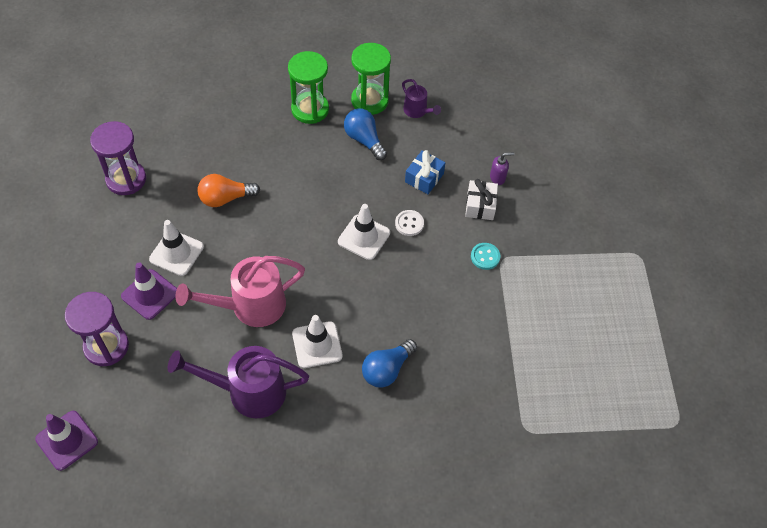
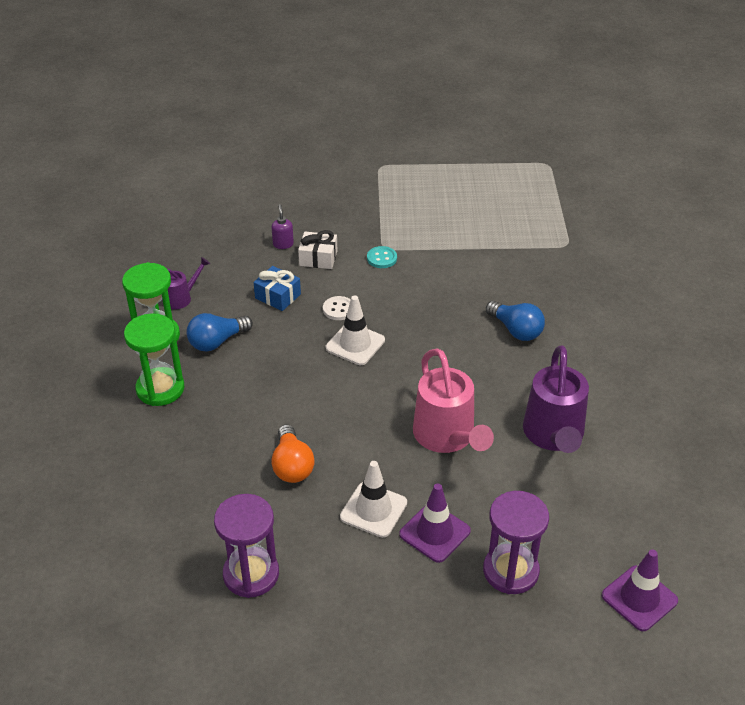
camera: 85 degrees left, 15 degrees down
white traffic cone [292,315,342,368] -> none

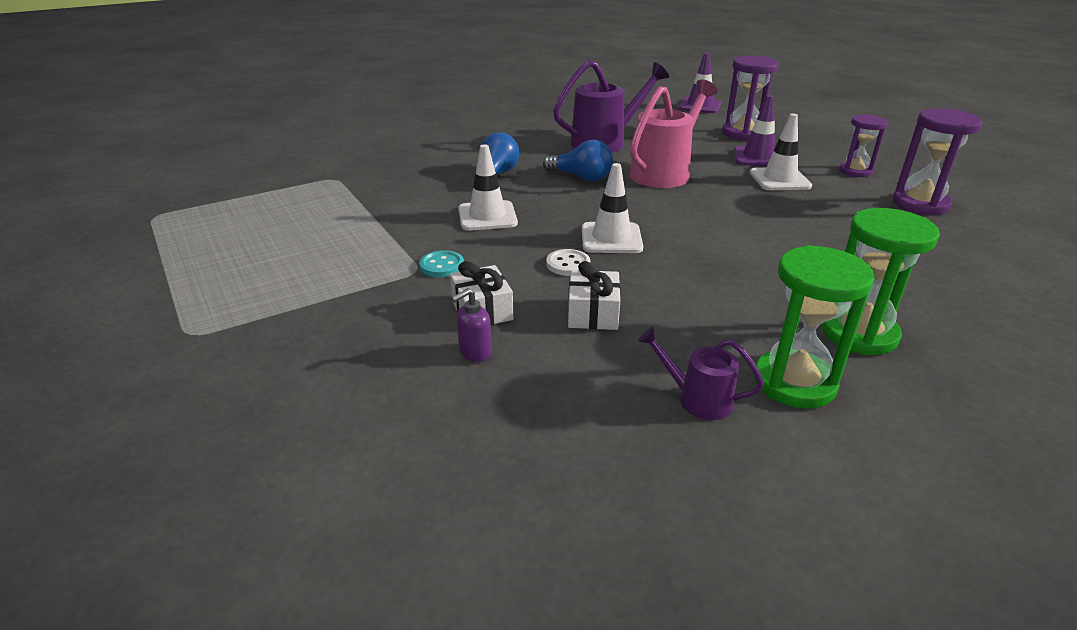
camera: 120 degrees left, 10 degrees down
blue light bulb [186,313,253,352] -> blue light bulb moved to [543,140,613,181]
blue gift [254,266,301,311] -> white gift [568,261,621,330]
orange light bulb [271,424,315,483] -> none
none -> white traffic cone [458,144,518,231]
none -> purple hourglass [839,114,887,177]

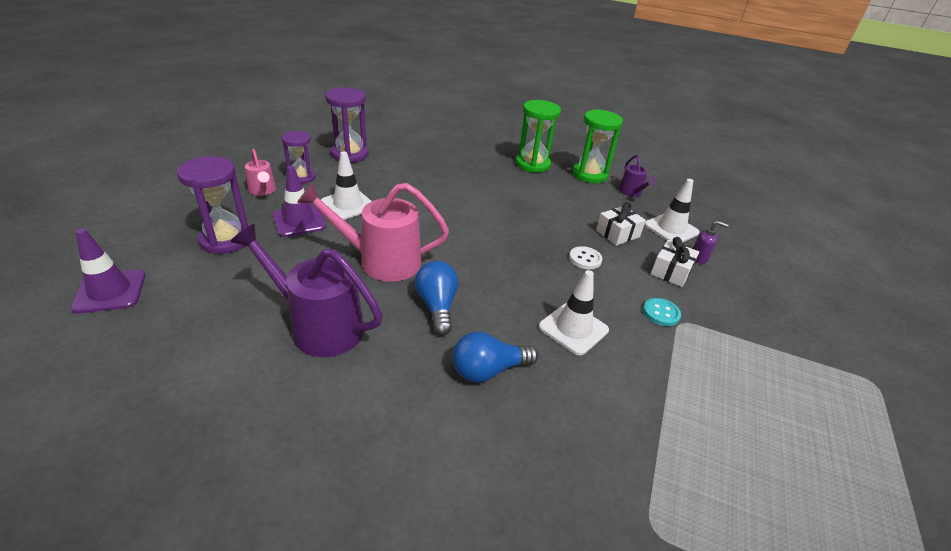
camera: 130 degrees left, 5 degrees up
white traffic cone [582,163,643,253] -> white traffic cone moved to [644,179,700,242]
none -> pink watering can [245,149,276,196]

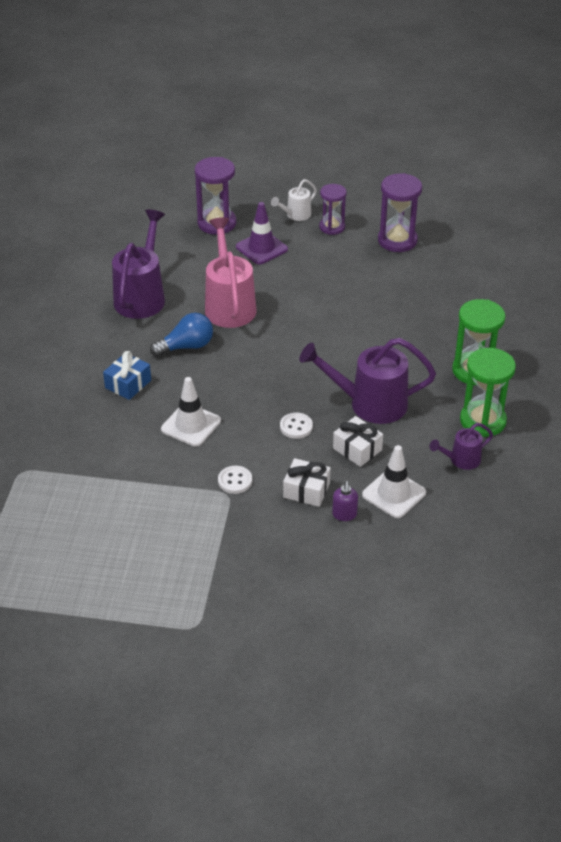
camera: 80 degrees right, 5 degrees up
purple traffic cone [70,228,145,314] -> none
pink watering can [245,149,276,196] -> white watering can [271,179,317,221]
white traffic cone [321,151,372,220] -> none
blue light bulb [453,332,538,382] -> blue gift [103,351,151,400]
turquoise button [643,298,681,326] -> white button [218,466,252,494]
none -> purple watering can [299,338,436,424]

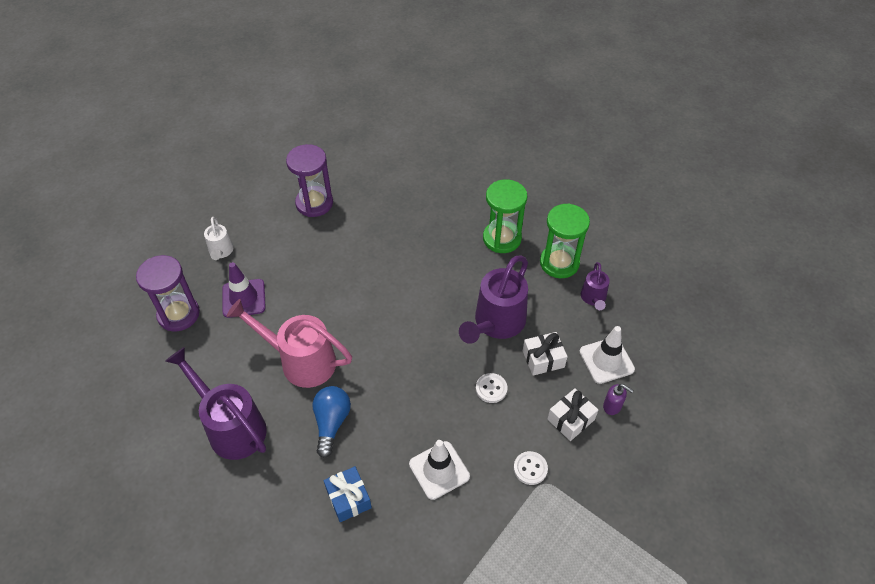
camera: 60 degrees left, 10 degrees up
purple hourglass [319,184,347,235] -> none

